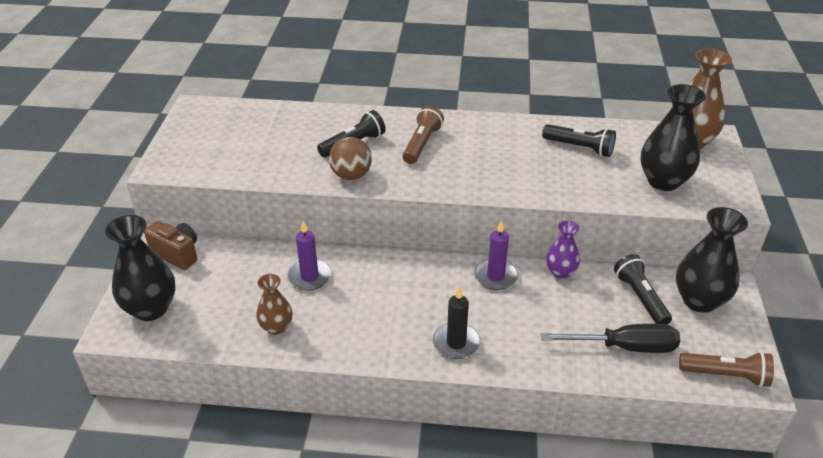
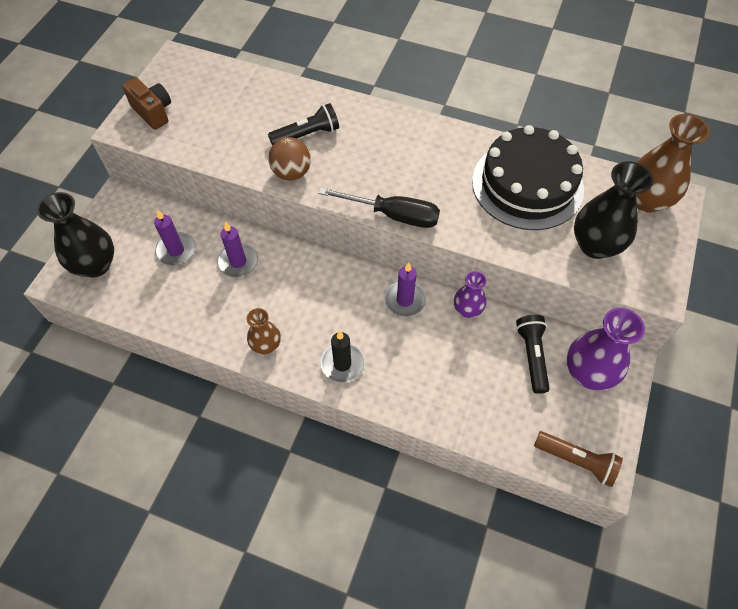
camera: 15 degrees right, 20 degrees up
brown camera [144,221,197,270] -> brown camera moved to [122,78,171,130]
brown vase [256,274,293,335] -> brown vase moved to [247,308,281,354]
brown flashlight [403,106,444,164] -> none
black screwdriver [541,324,680,353] -> black screwdriver moved to [319,187,440,228]
black flashlight [542,124,616,157] -> black cake [472,125,584,230]
black vase [676,207,748,313] -> purple vase [567,308,645,390]
none -> purple candle [154,210,196,265]

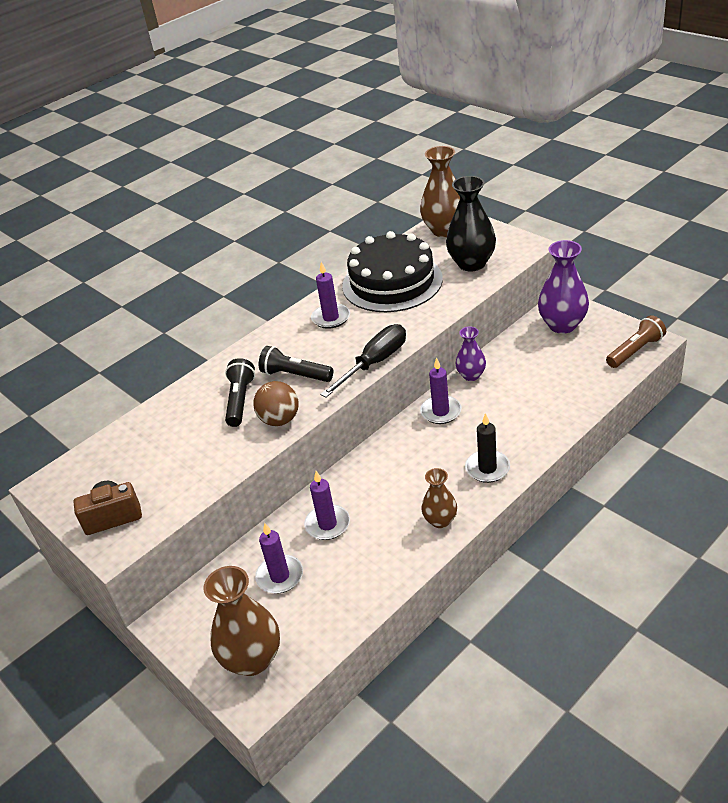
camera: 60 degrees left, 20 degrees down
black vase [37,192,114,278] -> brown vase [203,566,280,676]
black flashlight [516,315,550,394] -> black flashlight moved to [259,346,333,382]
none -> purple candle [311,262,350,329]

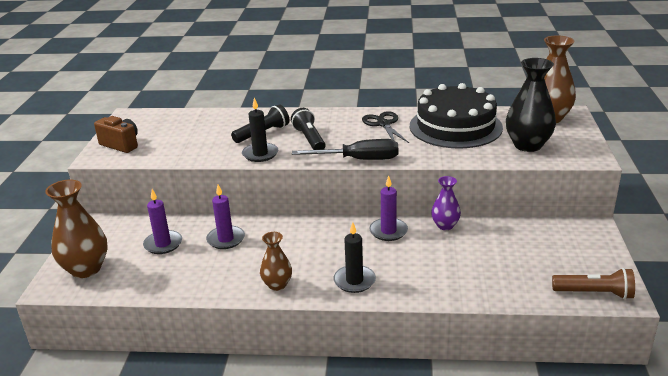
camera: 45 degrees right, 10 degrees down
brown ball [253,381,299,426] -> black candle [242,97,278,162]
purple candle [311,262,350,329] -> black scissors [362,111,409,143]
purple vase [538,240,589,334] -> none

